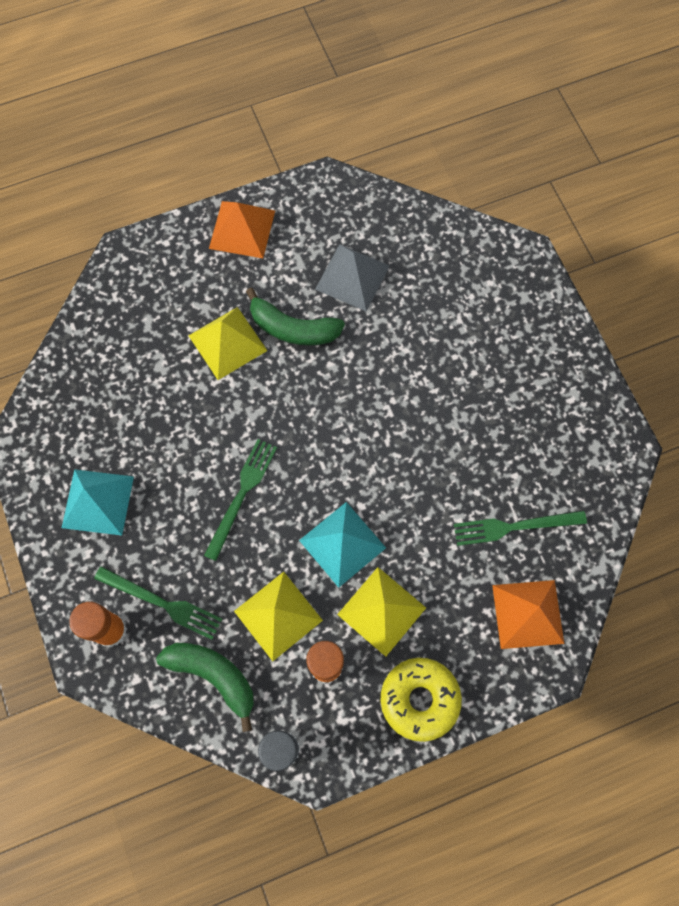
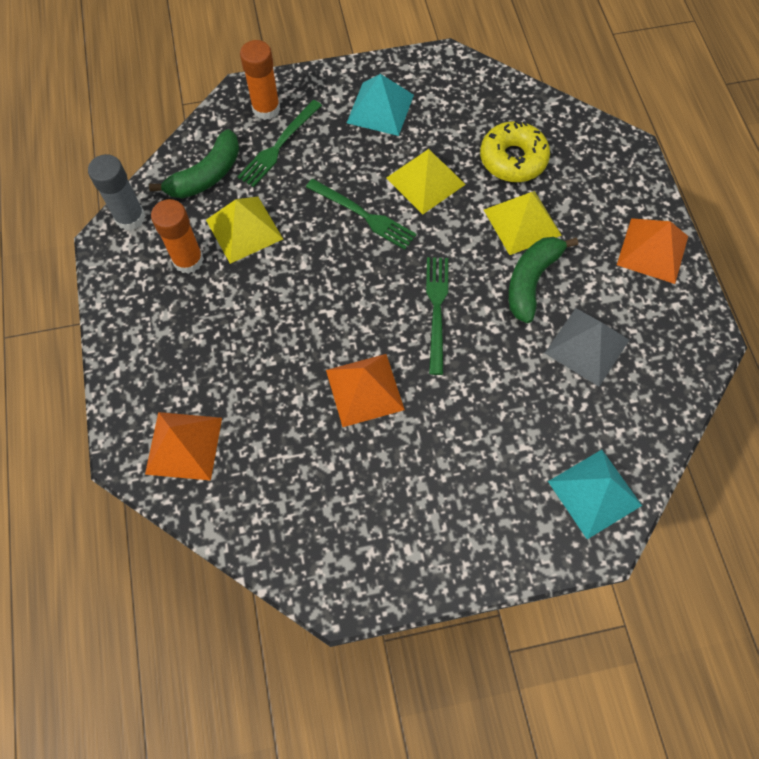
camera: 100 degrees right, 5 degrees down
turquoise pyramid [299,502,386,588] -> turquoise pyramid moved to [548,450,642,539]
yellow pyramid [337,567,426,657] -> yellow pyramid moved to [386,149,466,215]
yellow donut [380,658,462,742] -> yellow donut moved to [480,120,550,182]
green fork [454,511,587,546] -> green fork moved to [426,257,448,375]
none -> orange pyramid [326,354,405,427]

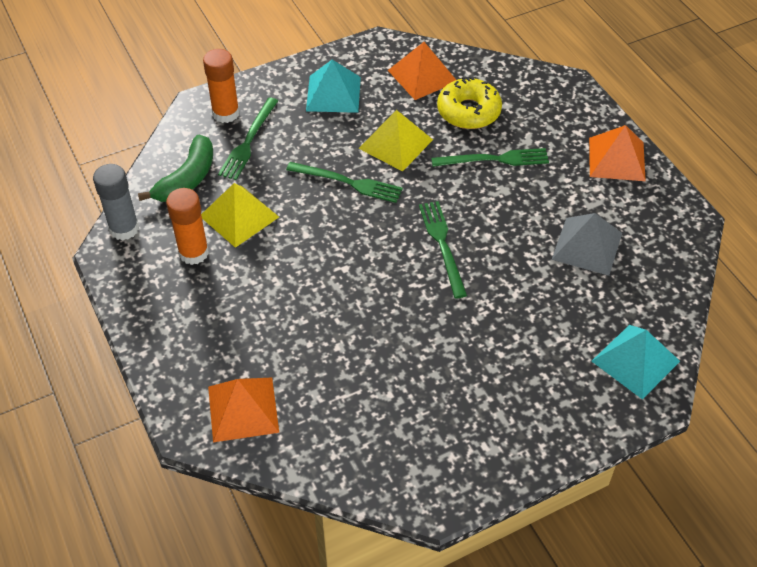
camera: 15 degrees left, 15 degrees down
orange pyramid [326,354,405,427] -> orange pyramid moved to [388,42,456,100]
yellow pyramid [484,191,562,255] -> green fork [431,148,549,167]
green banana [508,237,578,323] -> none

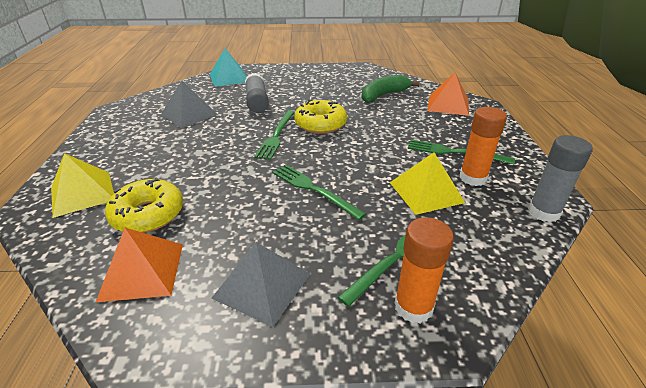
camera: 155 degrees left, 15 degrees down
green banana [138,134,213,202] -> green banana moved to [362,75,419,103]
turquoise pyramid [306,60,361,113] -> grey pyramid [211,242,310,327]
yellow pyramid [358,110,433,171] -> yellow pyramid moved to [51,153,114,218]
green fork [431,148,549,167] -> green fork moved to [408,139,515,164]
orange pyramid [589,125,646,181] -> none
none -> grey glue stick [245,73,269,113]
none -> yellow donut [294,100,347,134]

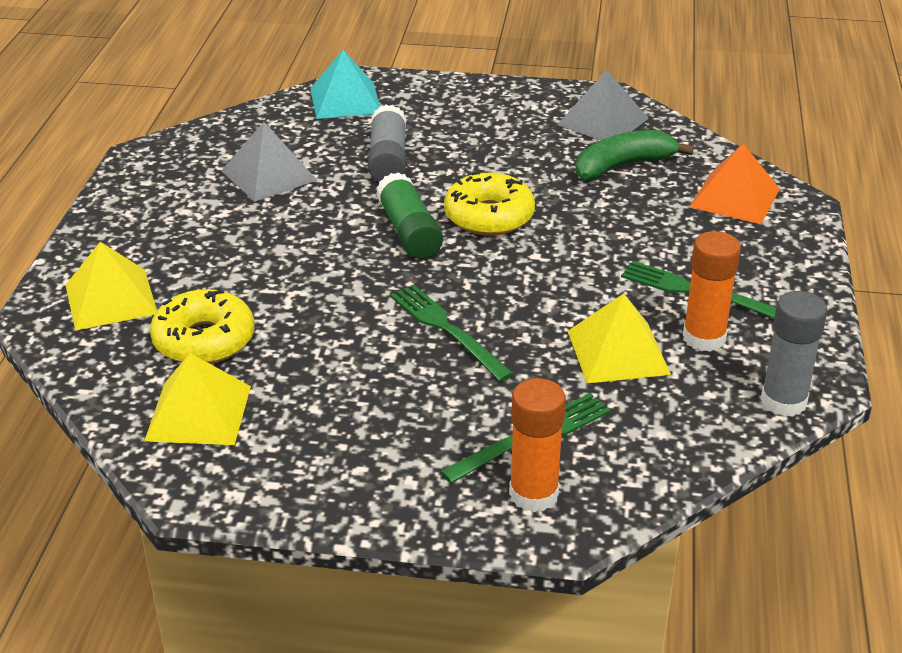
camera: 10 degrees right, 0 degrees up
orange pyramid [96,228,183,302] -> yellow pyramid [144,353,251,445]
grey pyramid [211,242,310,327] -> grey pyramid moved to [557,70,649,140]
green fork [254,110,295,160] -> green glue stick [376,172,443,259]

